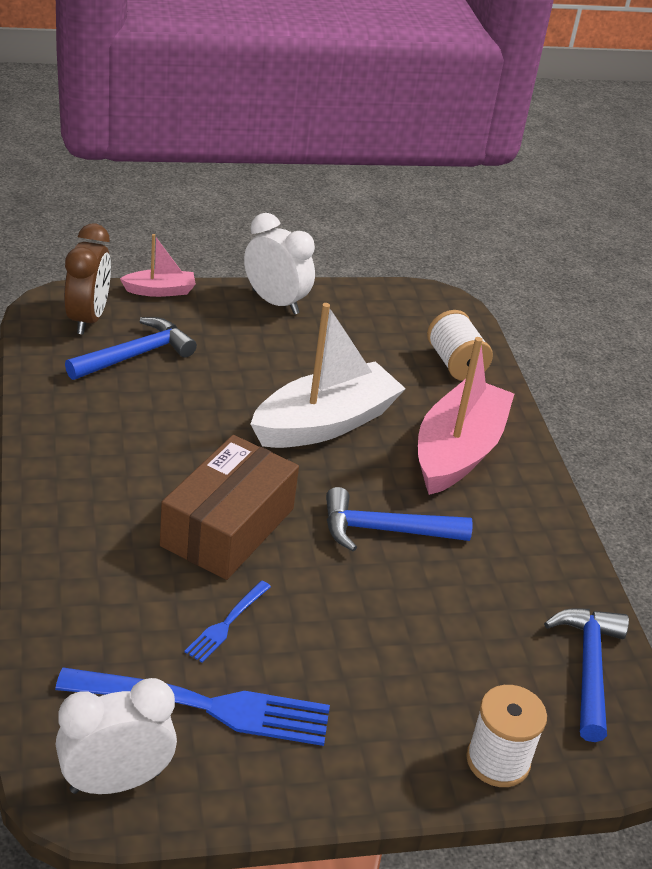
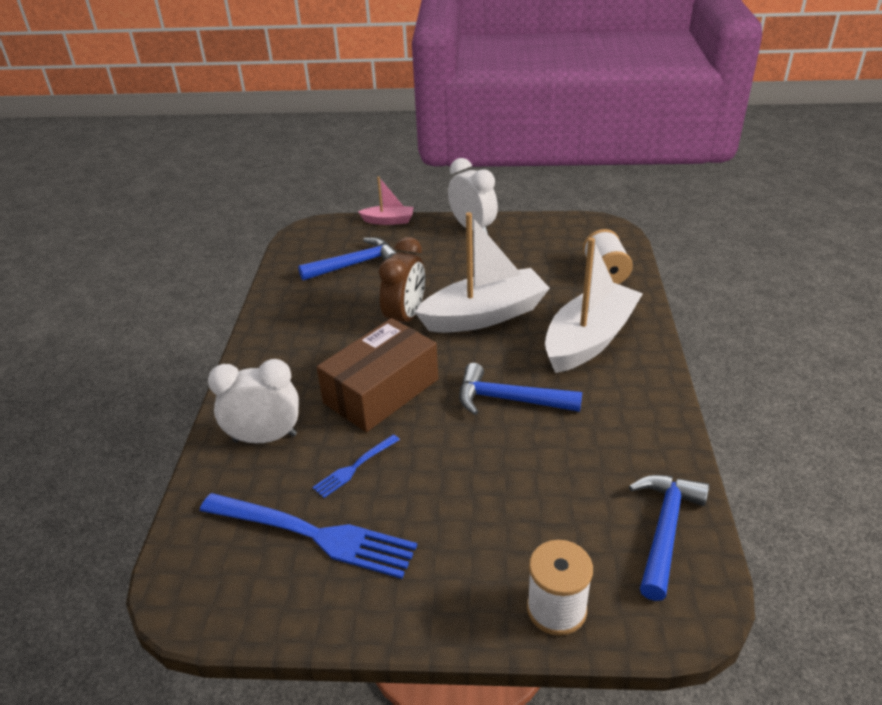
camera: 20 degrees right, 0 degrees up
white clock [55,678,177,794] -> white clock moved to [208,359,299,443]
brown clock [64,223,111,335] -> brown clock moved to [379,237,425,323]
pink boat [418,337,514,495] -> white boat [545,237,643,373]

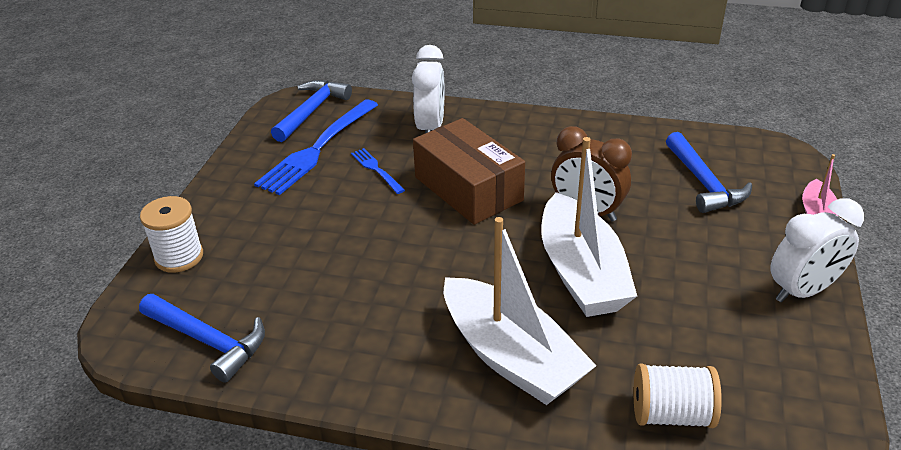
camera: 100 degrees right, 0 degrees up
blue hammer [459,363,582,415] -> blue hammer moved to [271,80,352,142]

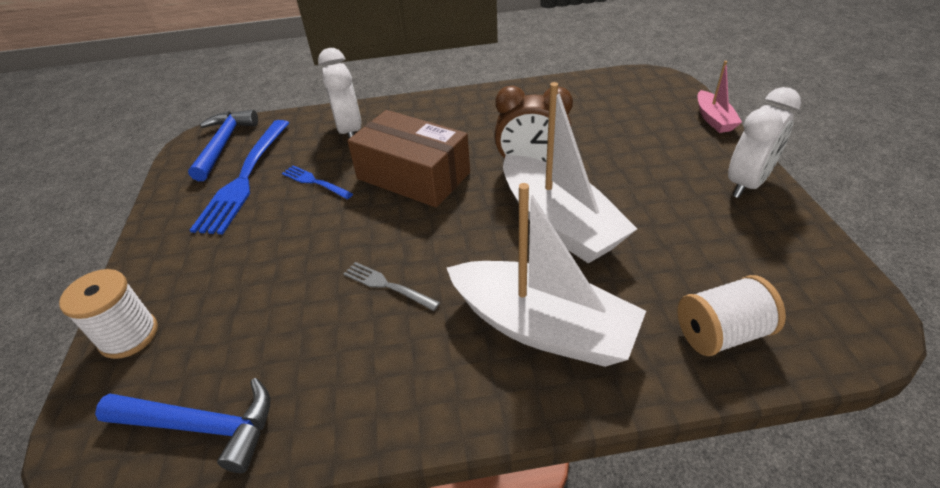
camera: 20 degrees left, 5 degrees up
blue hammer [666,132,752,213] -> none
none -> grey fork [344,262,440,311]

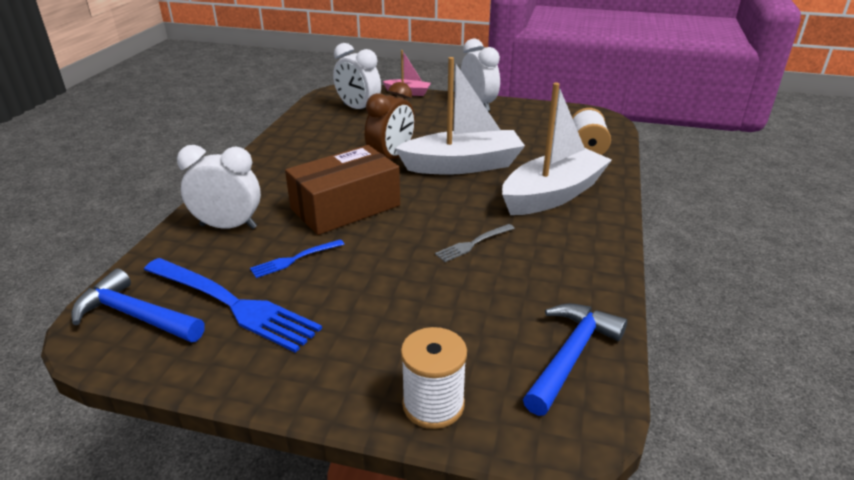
camera: 70 degrees left, 10 degrees down
none -> white clock [333,43,381,109]

